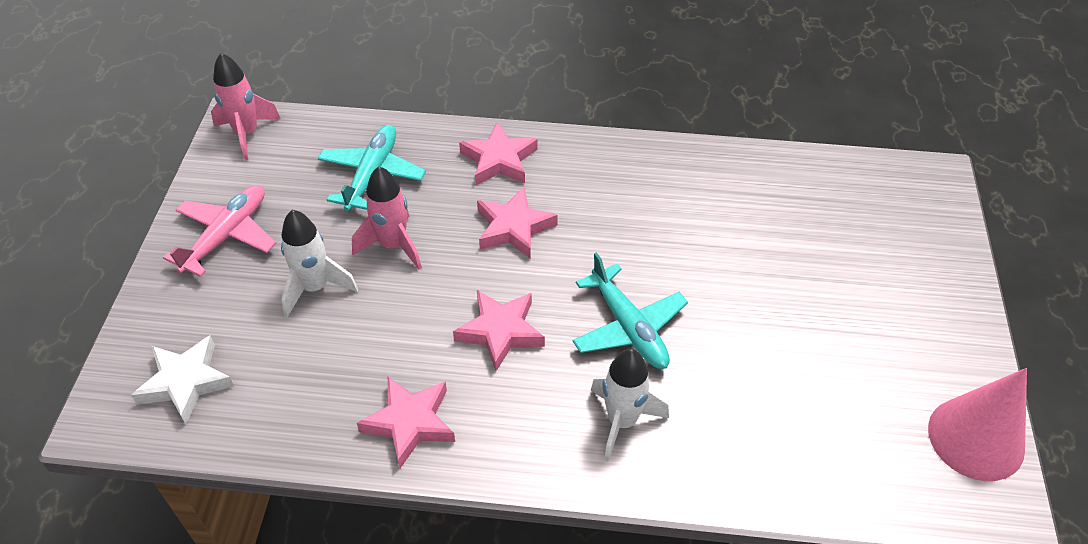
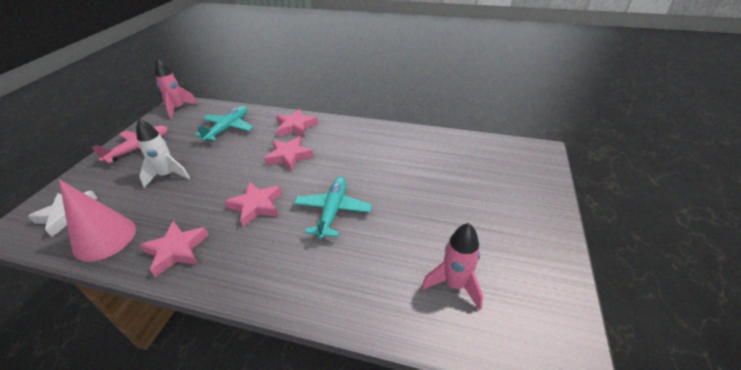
camera: 10 degrees right, 10 degrees down
pink rocket [352,166,422,269] -> pink rocket moved to [421,223,483,310]
turquoise plane [572,252,688,369] -> turquoise plane turned 150 degrees counterclockwise [294,177,372,239]
white rocket [591,349,669,462] -> none
pink cone [928,368,1027,481] -> pink cone moved to [59,179,136,262]

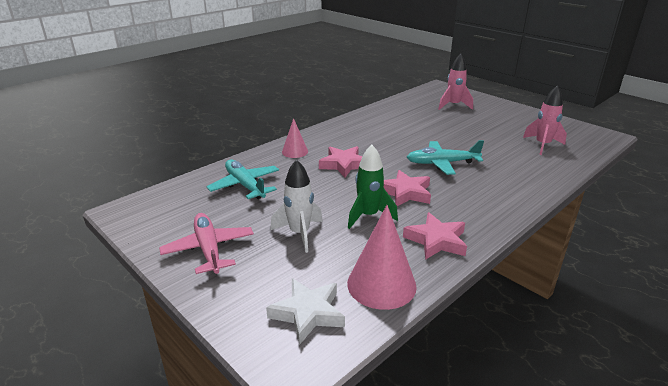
camera: 60 degrees left, 10 degrees down
pink rocket [155,59,198,119] -> pink rocket moved to [438,54,473,110]
pink star [276,109,318,137] -> pink cone [282,118,308,158]
turquoise plane [294,177,372,239] -> turquoise plane turned 45 degrees counterclockwise [407,140,484,175]
none -> green rocket [348,145,398,229]

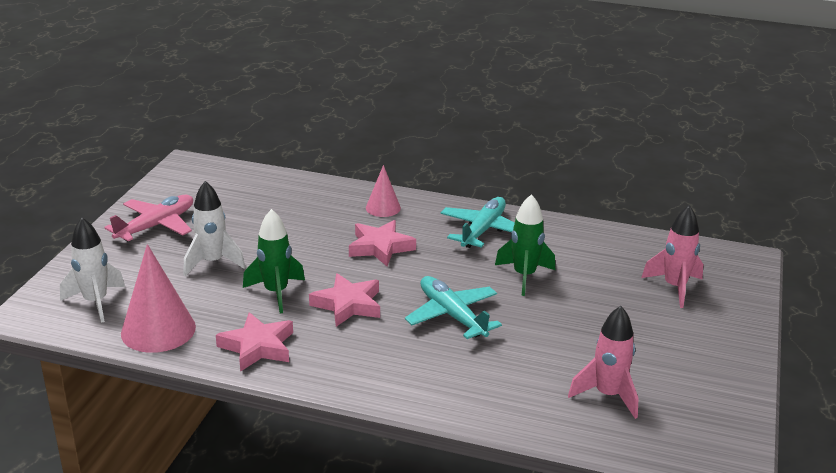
camera: 60 degrees right, 0 degrees up
turquoise plane [207,159,279,199] -> turquoise plane moved to [441,197,515,248]
white star [266,278,345,345] -> white rocket [60,218,125,323]
none -> green rocket [495,194,555,296]

